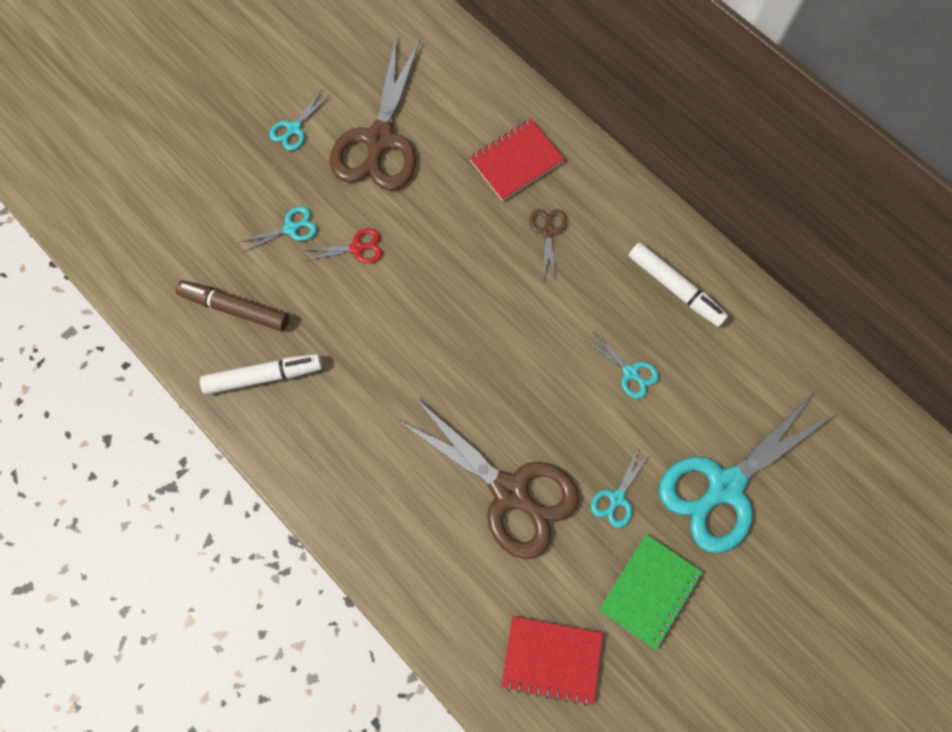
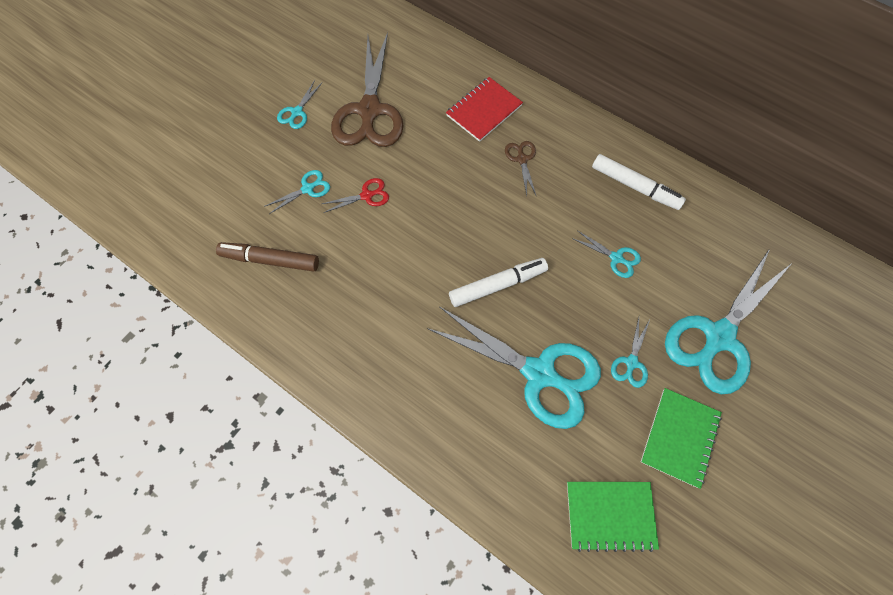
camera: 10 degrees left, 5 degrees down
white marker [200,354,322,395] -> white marker moved to [449,258,548,307]
brown scissors [396,397,579,559] -> turquoise scissors [427,307,601,429]
red notebook [501,616,603,706] -> green notebook [567,482,659,552]

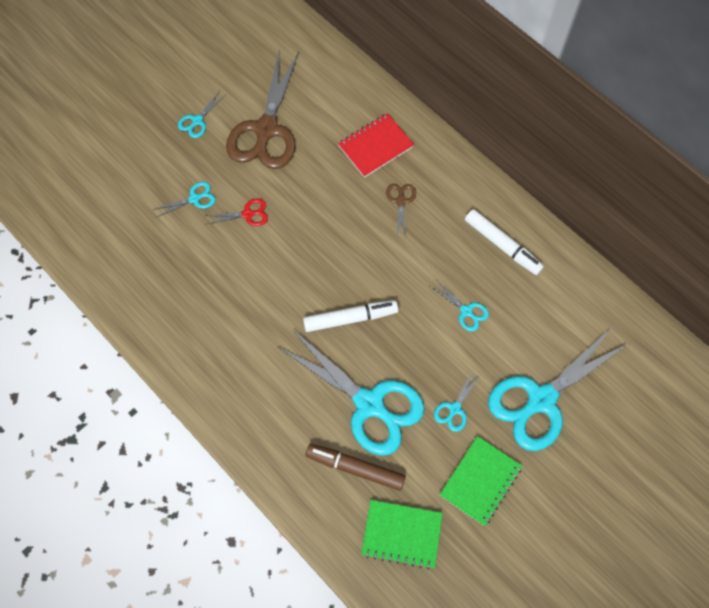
camera: 10 degrees right, 0 degrees up
brown marker [216,242,319,272] -> brown marker moved to [306,444,406,491]

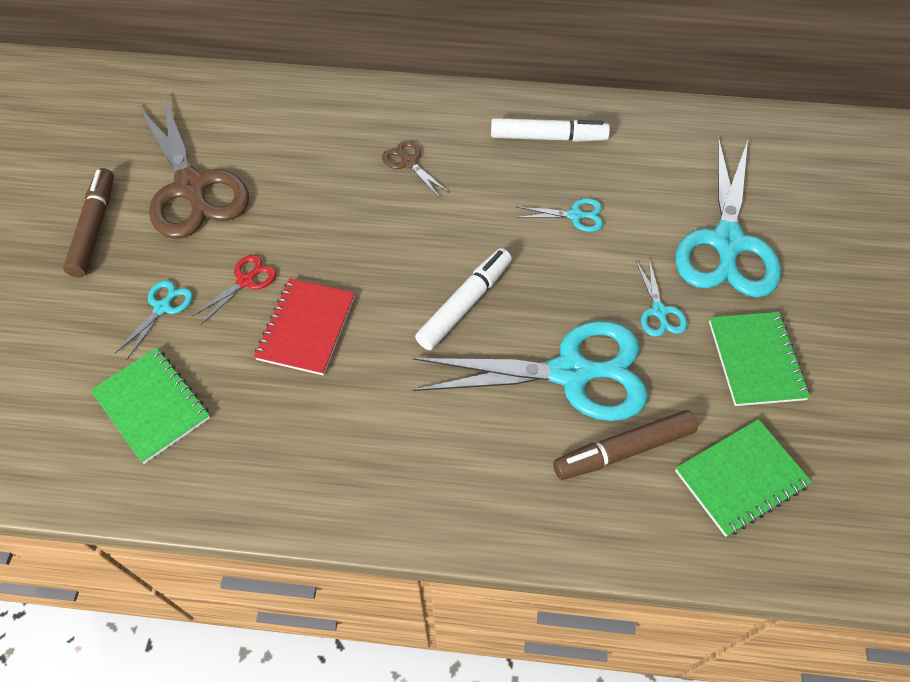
camera: 40 degrees left, 10 degrees down
turquoise scissors [178,91,227,138] -> brown marker [63,168,114,277]
red notebook [338,113,414,178] -> red notebook moved to [254,278,355,375]
none -> green notebook [91,348,210,464]

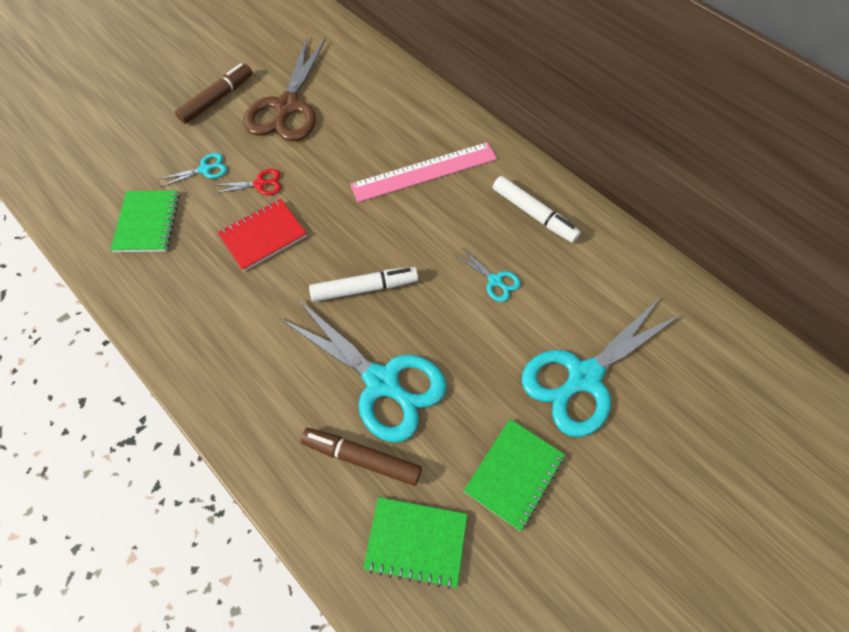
camera: 40 degrees right, 5 degrees up
brown scissors [382,140,449,197] -> pink ruler [350,142,497,202]
turquoise scissors [636,259,687,337] -> none

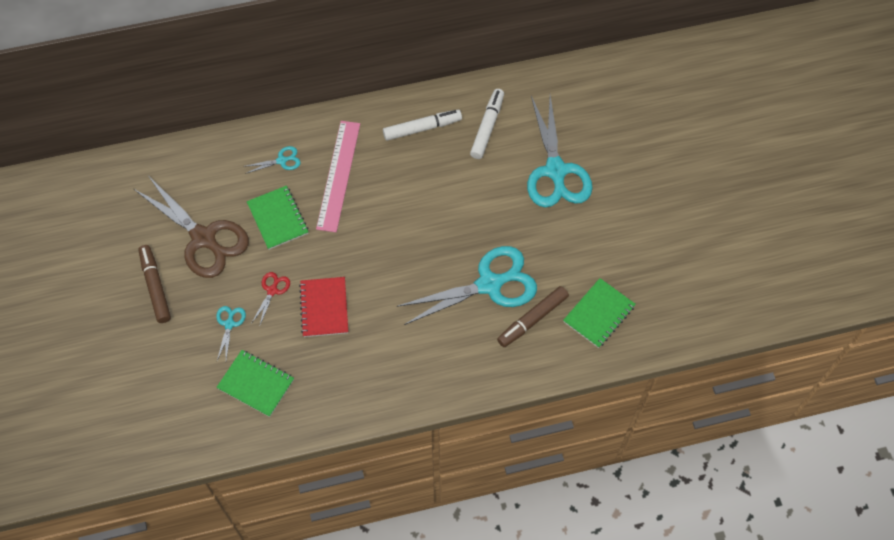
camera: 60 degrees left, 0 degrees up
white marker [309,267,418,302] -> white marker moved to [470,89,504,159]
turquoise scissors [454,247,521,302] -> turquoise scissors moved to [243,146,301,174]
green notebook [464,419,565,531] -> green notebook moved to [247,186,308,250]

